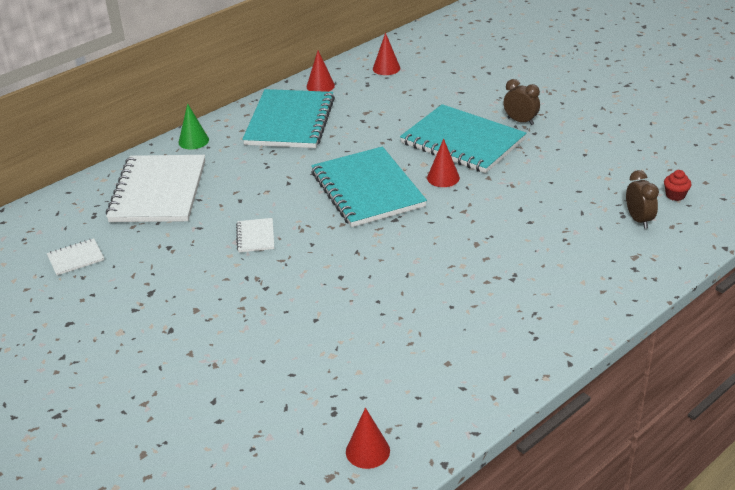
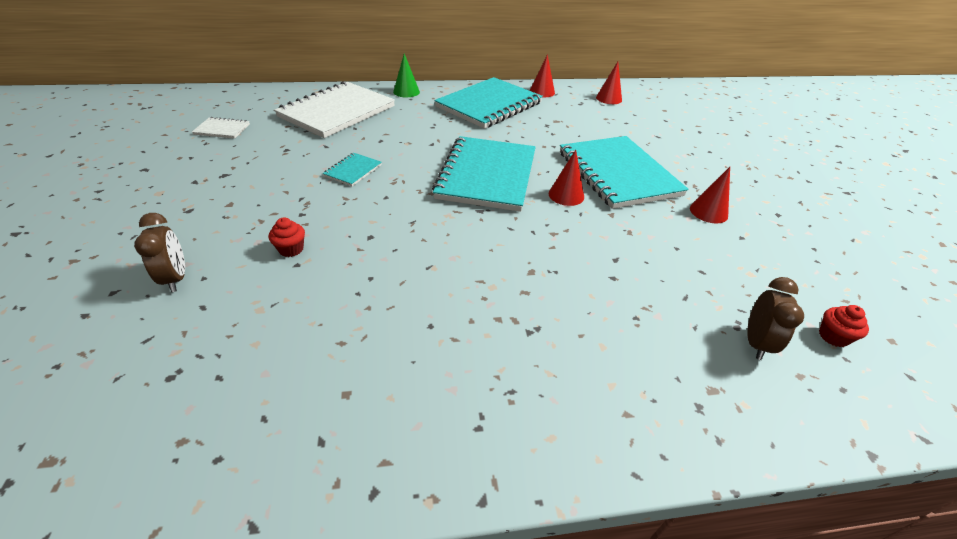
camera: 30 degrees right, 5 degrees up
white notebook [236,218,274,252] -> turquoise notebook [323,153,382,186]
red cone [346,408,390,469] -> red cone moved to [690,167,730,223]
brown clock [503,79,540,125] -> brown clock moved to [134,213,185,292]
none -> red cupcake [269,218,305,257]

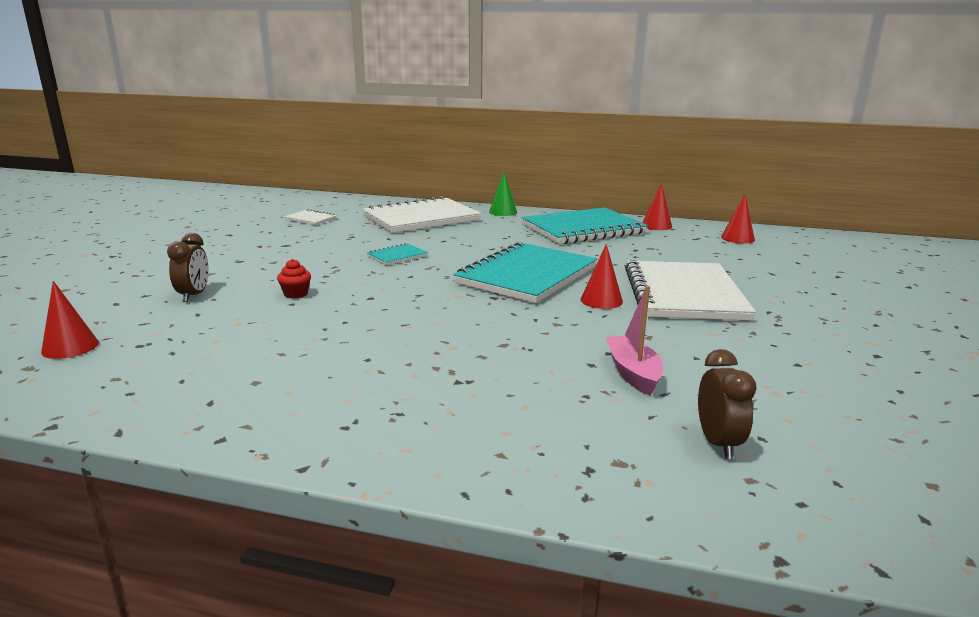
camera: 25 degrees right, 20 degrees down
turquoise notebook [560,136,689,209] -> white notebook [625,260,756,321]
red cone [690,167,730,223] -> red cone moved to [41,281,99,359]
brown clock [747,277,804,360] -> brown clock turned 45 degrees counterclockwise [698,349,757,459]
red cupcake [819,305,869,347] -> none
none -> pink boat [606,286,663,396]

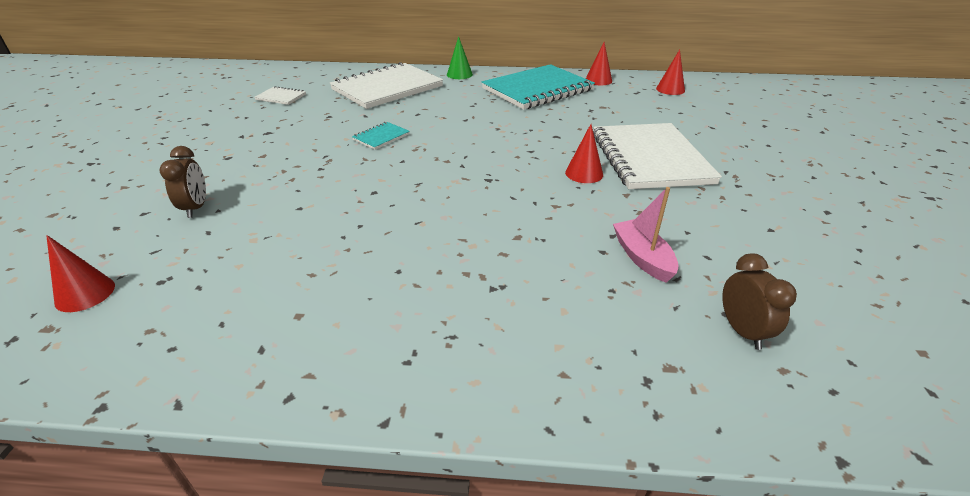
camera: 10 degrees left, 15 degrees up
red cupcake [277,259,311,299] -> none
turquoise notebook [453,242,597,303] -> none

